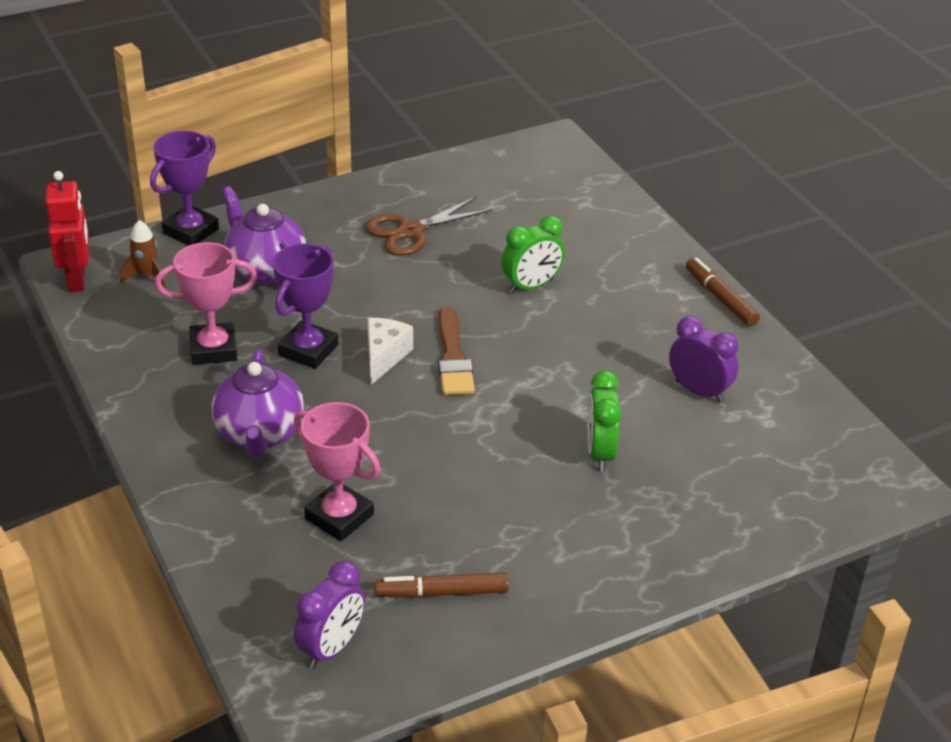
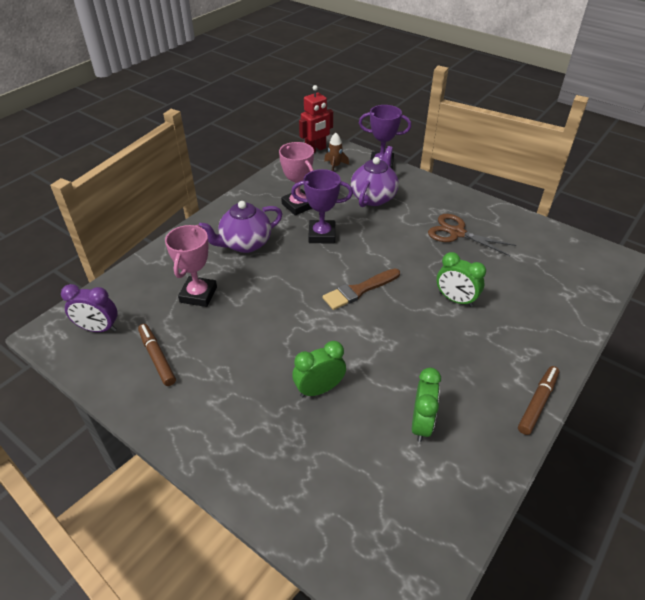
camera: 65 degrees right, 5 degrees up
white cheese [367,318,413,385] -> none
purple clock [669,316,738,403] -> green clock [412,368,441,442]

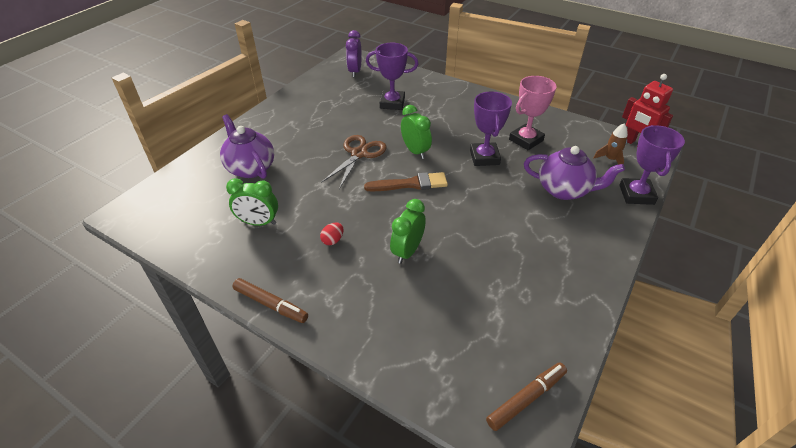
camera: 85 degrees right, 0 degrees up
brown marker [138,324,176,386] -> brown marker moved to [486,362,567,431]
pink trophy [165,225,217,307] -> purple trophy [366,43,418,110]
purple teapot [198,201,282,253] -> purple teapot moved to [220,114,274,179]
green clock [292,341,346,397] -> green clock moved to [401,105,432,159]
brown brush [322,268,400,310] -> brown brush turned 120 degrees clockwise [364,172,448,192]
brown scissors [428,214,516,256] -> brown scissors moved to [321,135,387,189]
none -> red egg [320,222,343,245]

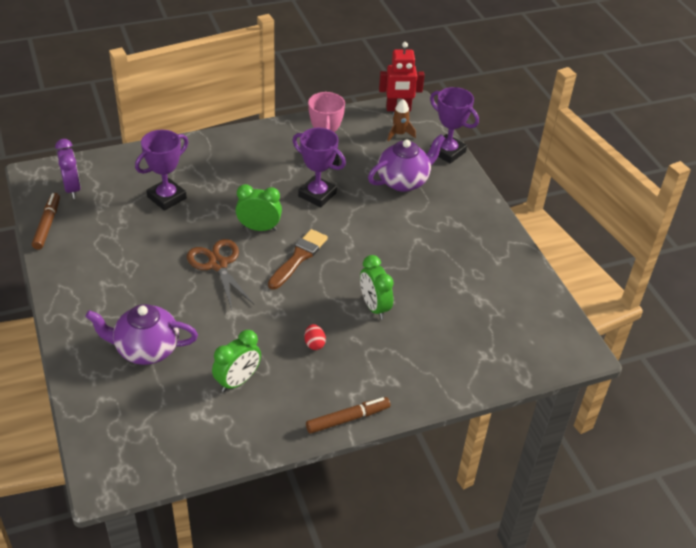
camera: 55 degrees left, 0 degrees up
purple clock [346,30,362,77] -> purple clock turned 150 degrees counterclockwise [55,139,81,199]
brown marker [486,362,567,431] -> brown marker moved to [32,193,60,250]

